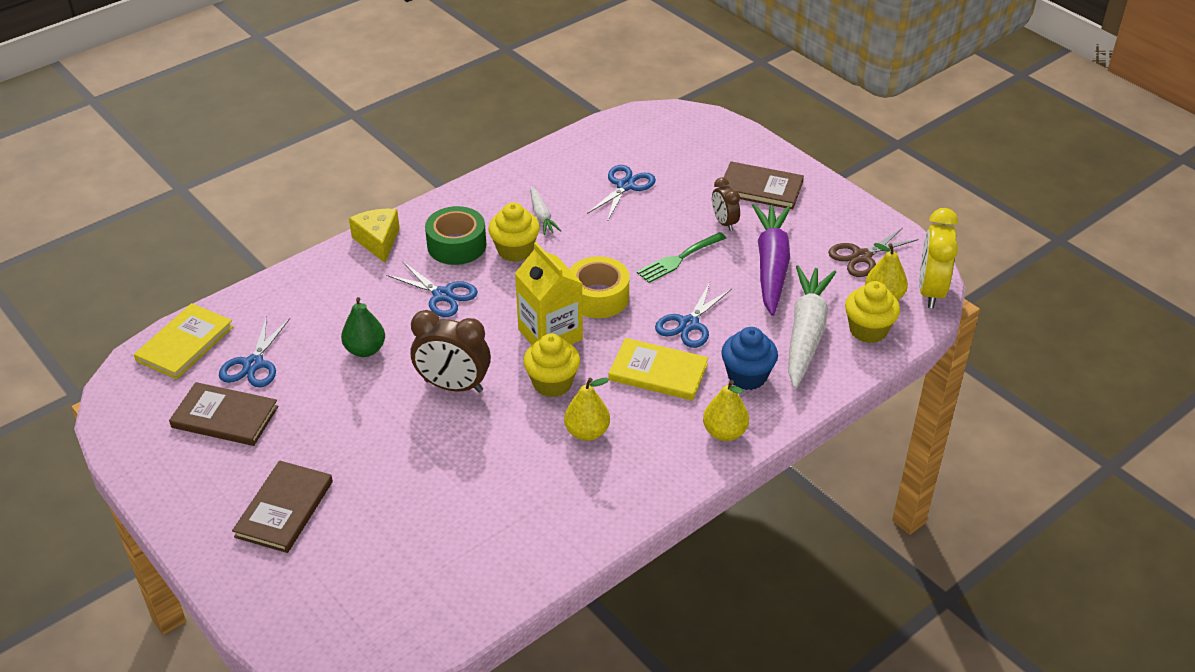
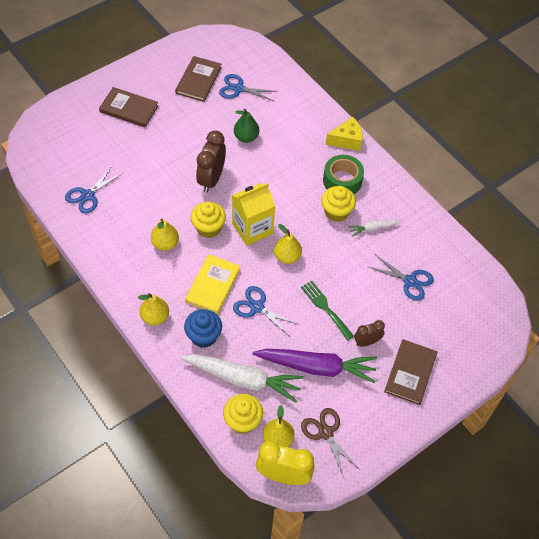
camera: 90 degrees right, 15 degrees up
yellow book [134,303,234,379] -> none
blue scissors [386,261,478,317] -> blue scissors moved to [65,166,123,214]
yellow tape [570,256,629,318] -> yellow pear [274,224,302,264]

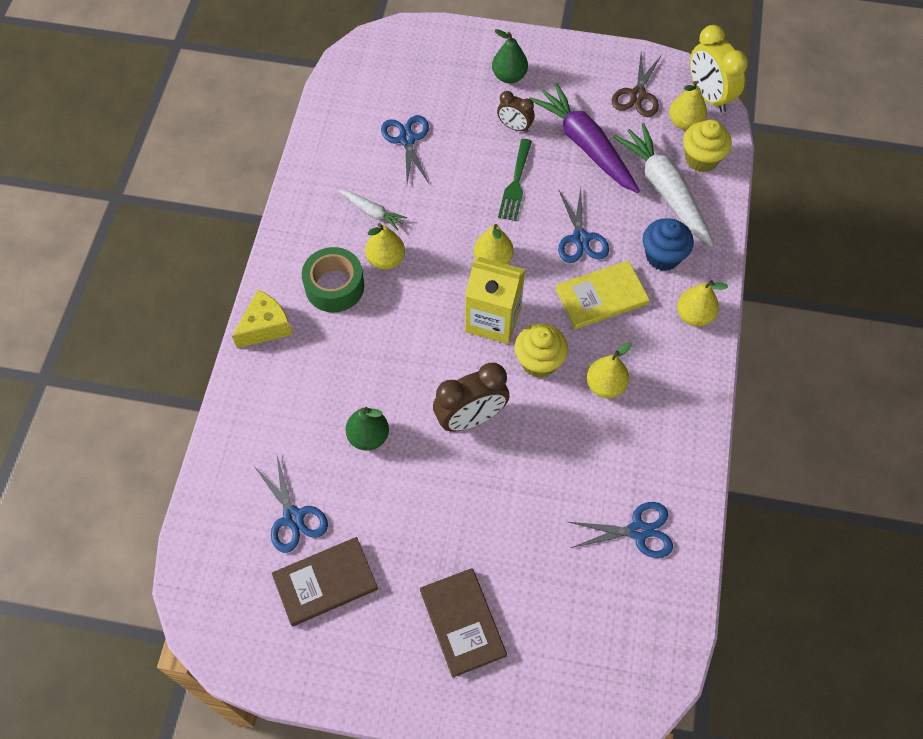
camera: 130 degrees left, 5 degrees up
yellow cupcake [321,186,356,222] -> yellow pear [365,223,405,270]
yellow cheese [326,117,363,151] -> yellow cheese turned 105 degrees clockwise [232,290,292,348]
brown book [384,339,437,405] -> green pear [492,29,528,83]

